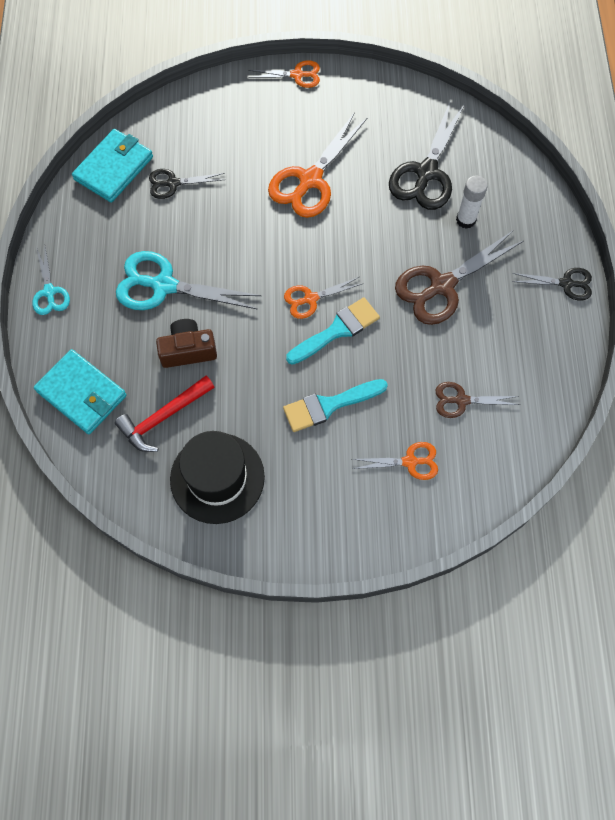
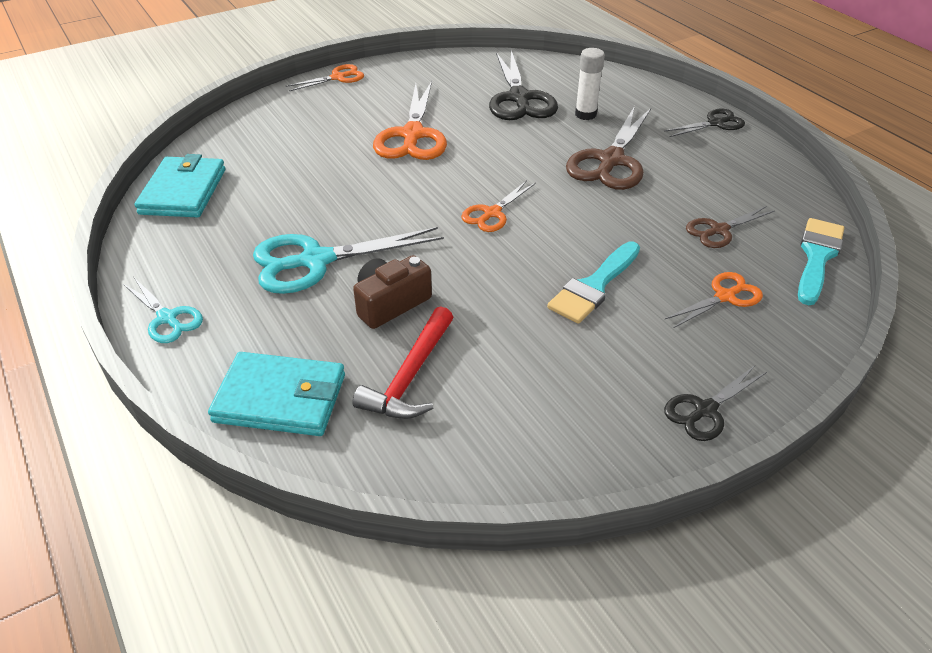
camera: 30 degrees left, 25 degrees down
black scissors [149,169,224,199] -> black scissors moved to [664,365,767,441]
black hat [170,431,265,524] -> none
turquoise brush [286,297,380,365] -> turquoise brush moved to [798,218,844,305]

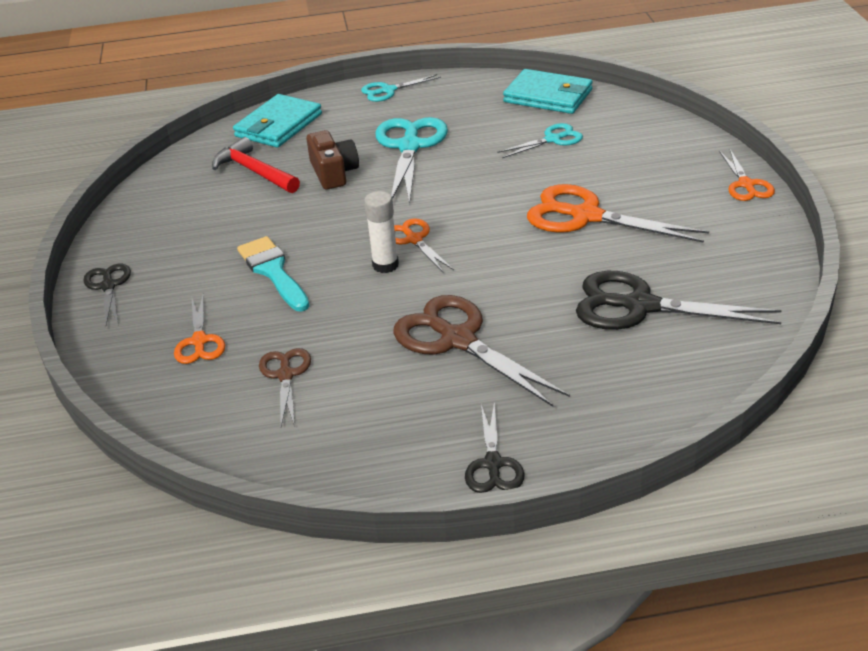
camera: 115 degrees right, 5 degrees down
white glue stick [575,48,605,120] -> white glue stick moved to [364,191,399,273]
turquoise brush [798,218,844,305] -> none
none -> turquoise scissors [497,123,583,158]

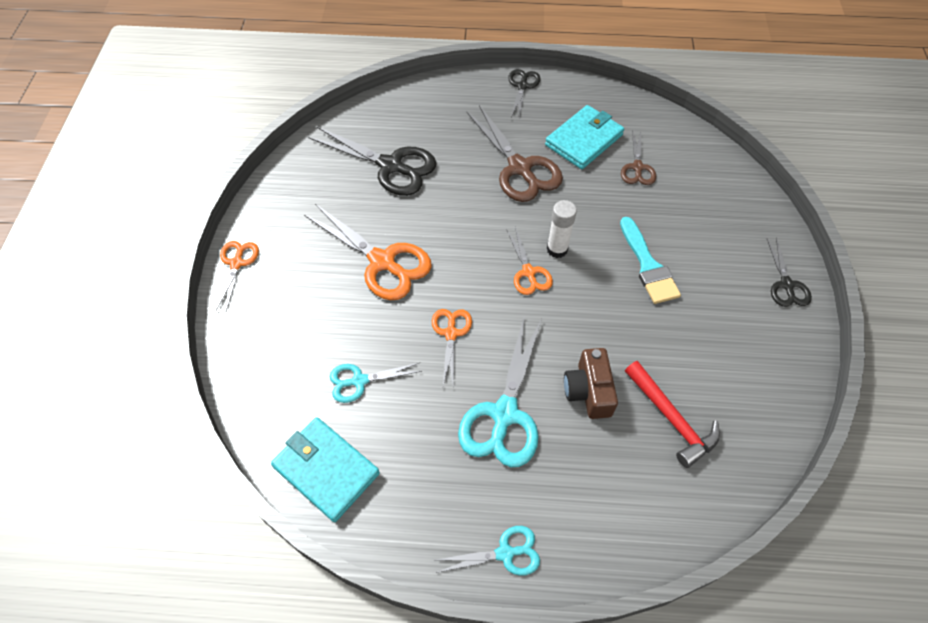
camera: 170 degrees left, 20 degrees up
orange scissors [174,296,225,364] -> orange scissors moved to [432,309,472,385]
turquoise wallet [233,94,322,148] -> turquoise wallet moved to [545,105,624,169]

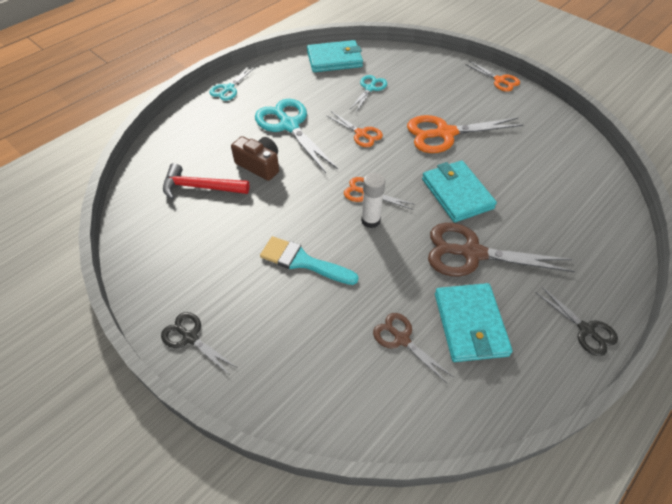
camera: 130 degrees right, 5 degrees down
black scissors [308,127,437,196] -> none
none -> turquoise wallet [422,160,497,223]

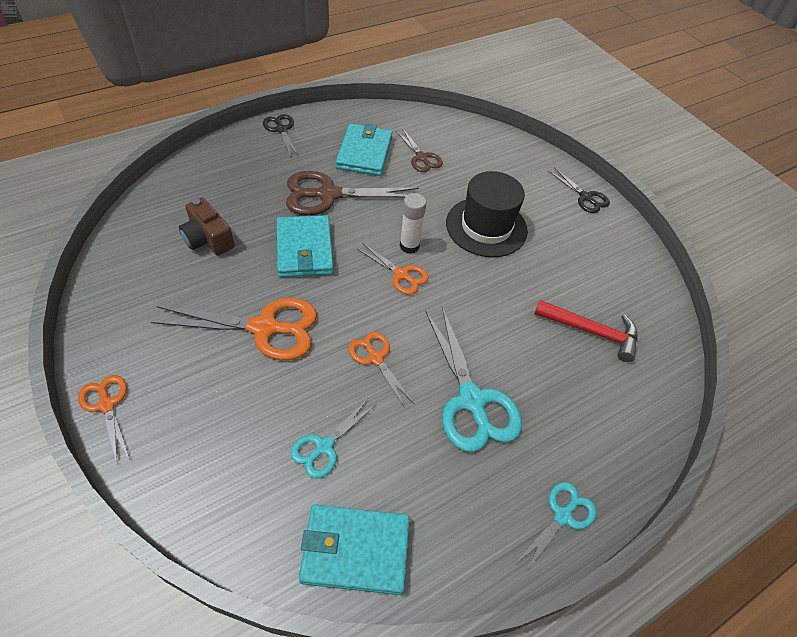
camera: 170 degrees left, 0 degrees up
brown camera [231,136,279,181] -> brown camera moved to [179,198,235,255]
turquoise brush [260,236,359,285] -> black hat [446,171,528,257]
brown scissors [428,223,575,277] -> brown scissors turned 150 degrees clockwise [286,171,419,215]

